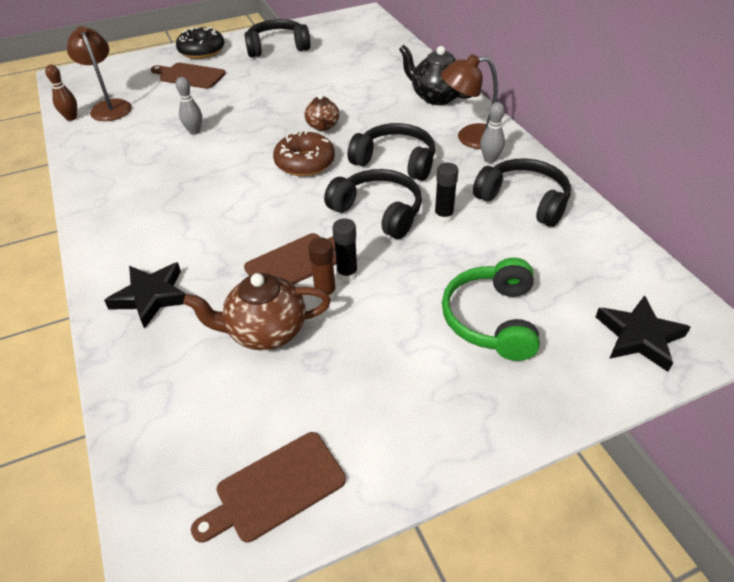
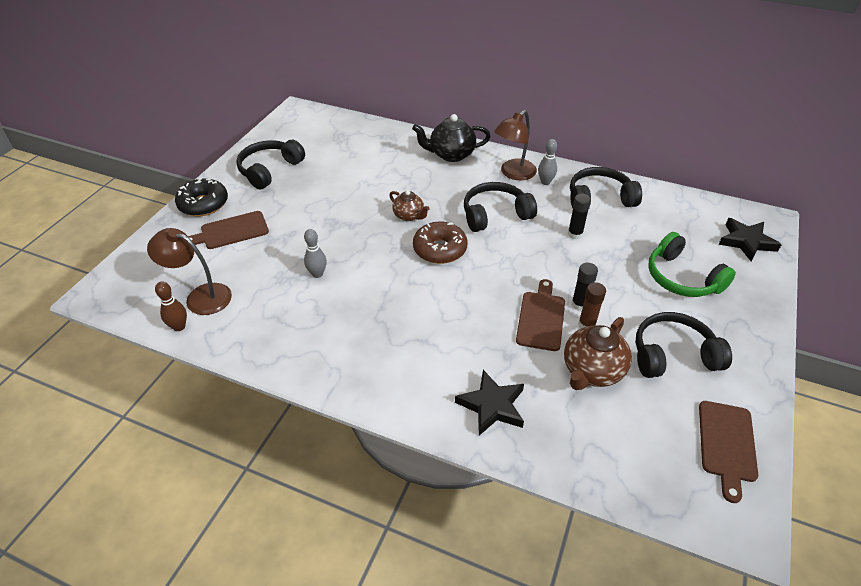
camera: 45 degrees left, 0 degrees up
black headphones [324,169,422,239] -> black headphones moved to [636,312,732,378]

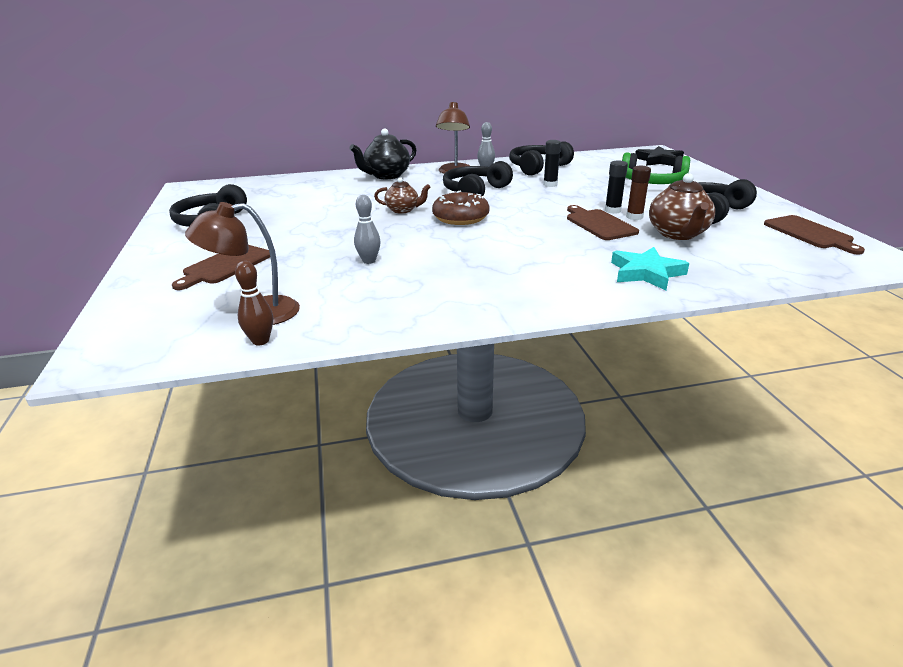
camera: 35 degrees left, 15 degrees down
black donut [175,178,228,216] -> none
black star [455,370,524,436] -> turquoise star [611,247,689,290]

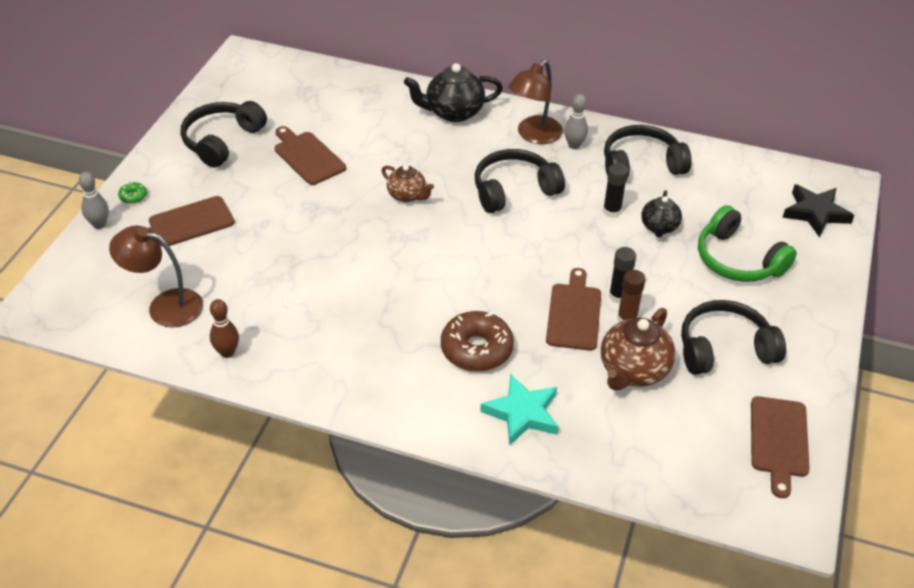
camera: 30 degrees right, 15 degrees up
brown bowling pin [235,261,273,345] -> brown bowling pin moved to [210,299,239,358]
grey bowling pin [354,195,381,264] -> grey bowling pin moved to [79,172,109,229]
brown donut [432,191,490,225] -> brown donut moved to [441,311,514,372]
none -> green donut [118,182,147,204]
none -> brown cutting board [275,126,346,185]
none -> black teapot [641,190,682,237]

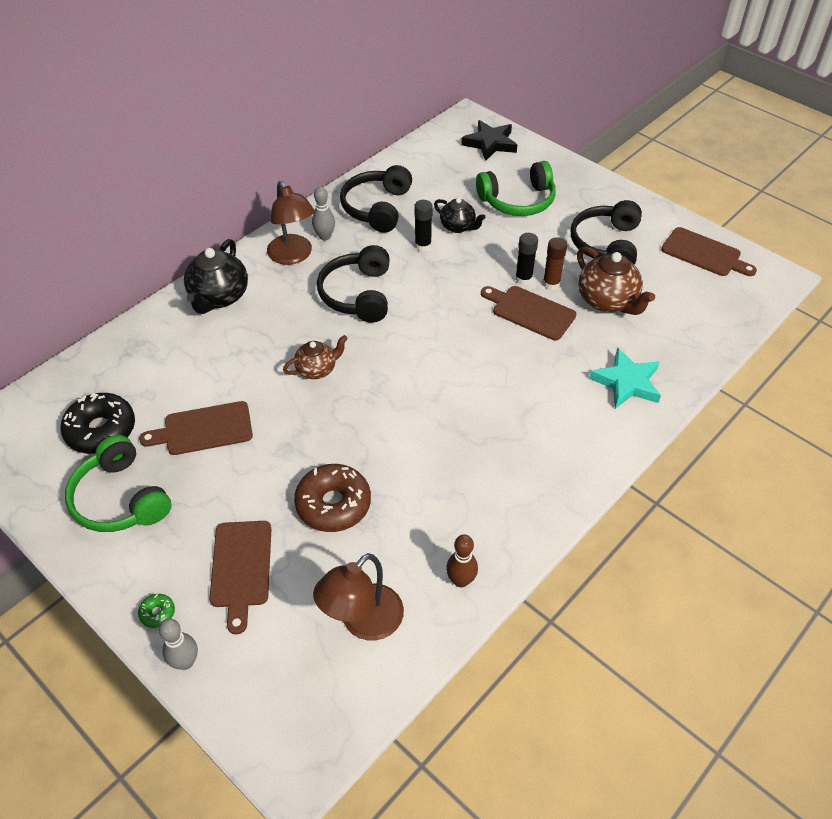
camera: 65 degrees left, 5 degrees up
black headphones [181,101,267,168] -> green headphones [65,435,172,532]
brown donut [441,311,514,372] -> brown donut moved to [294,464,371,532]
none -> black donut [61,393,135,454]

